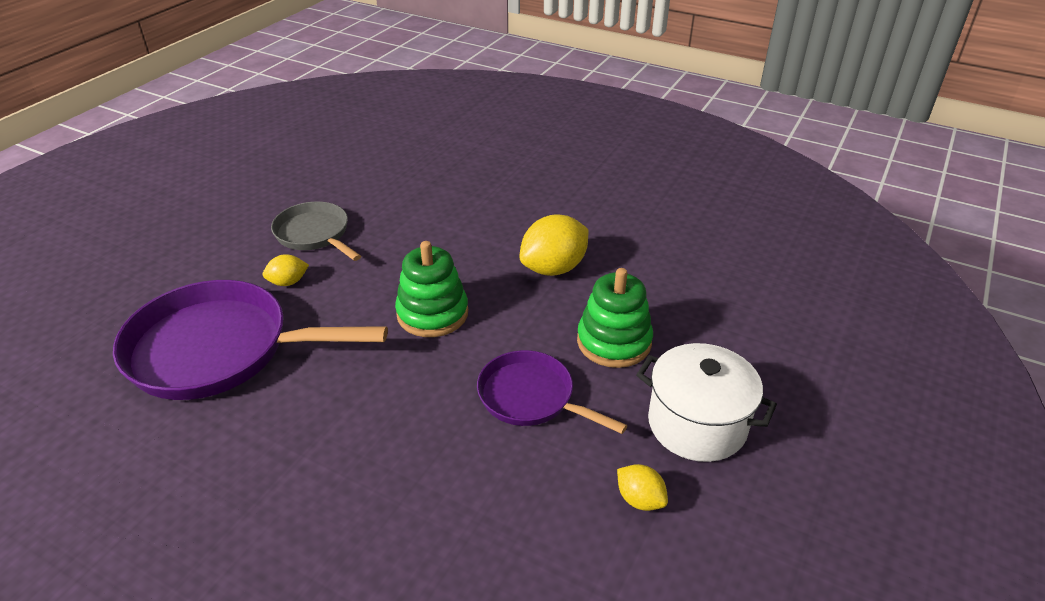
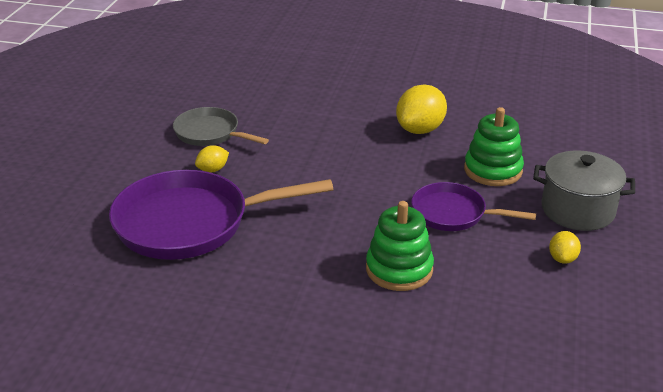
camera: 15 degrees left, 5 degrees down
green stacking toy [395,241,468,337] -> green stacking toy moved to [366,201,434,291]
yellow lemon [617,464,668,511] -> yellow lemon turned 75 degrees clockwise [549,231,581,264]
white pot [636,343,777,462] -> grey pot [533,151,635,231]

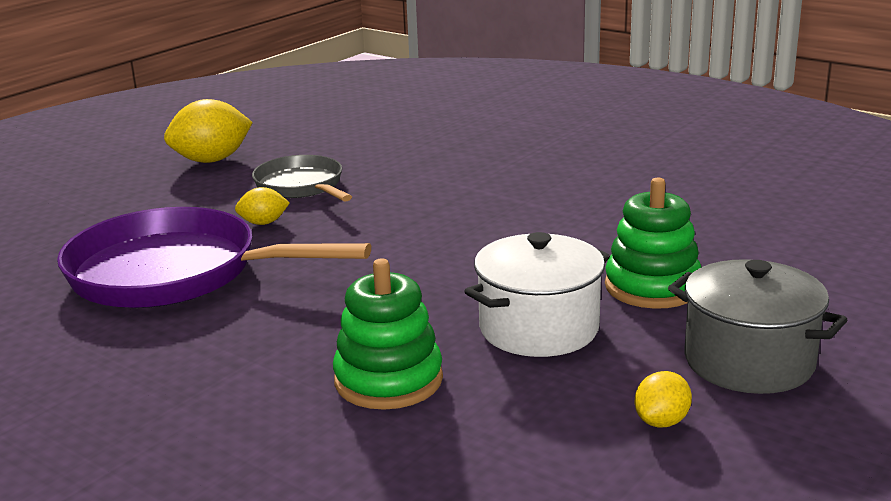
camera: 25 degrees right, 10 degrees down
yellow lemon [396,85,447,134] -> yellow lemon moved to [164,99,253,163]
purple pan [411,182,536,231] -> white pot [464,232,610,357]

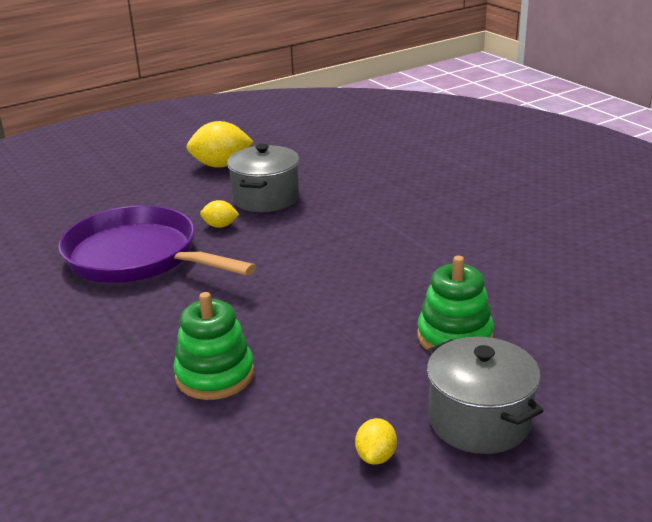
camera: 20 degrees right, 5 degrees up
grey pan [252,155,352,201] -> grey pot [227,144,299,212]
white pot [464,232,610,357] -> none
yellow lemon [634,371,692,428] -> yellow lemon turned 45 degrees counterclockwise [355,418,397,465]

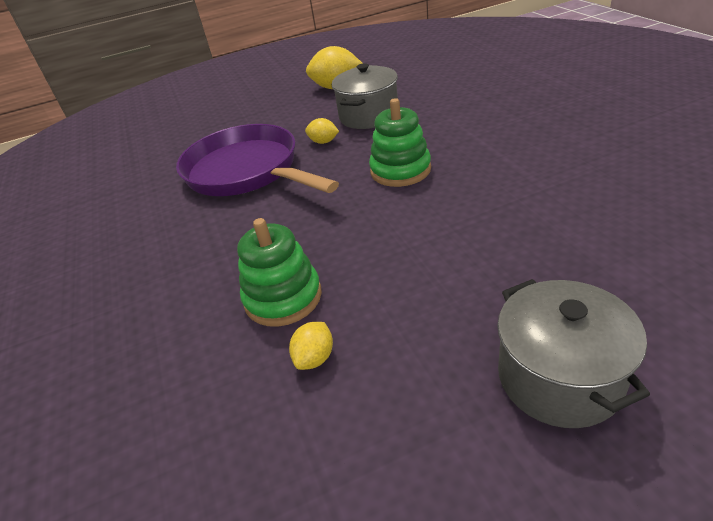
camera: 15 degrees right, 10 degrees up
yellow lemon [355,418,397,465] -> yellow lemon moved to [289,322,333,370]
green stacking toy [417,256,494,350] -> green stacking toy moved to [369,98,431,187]

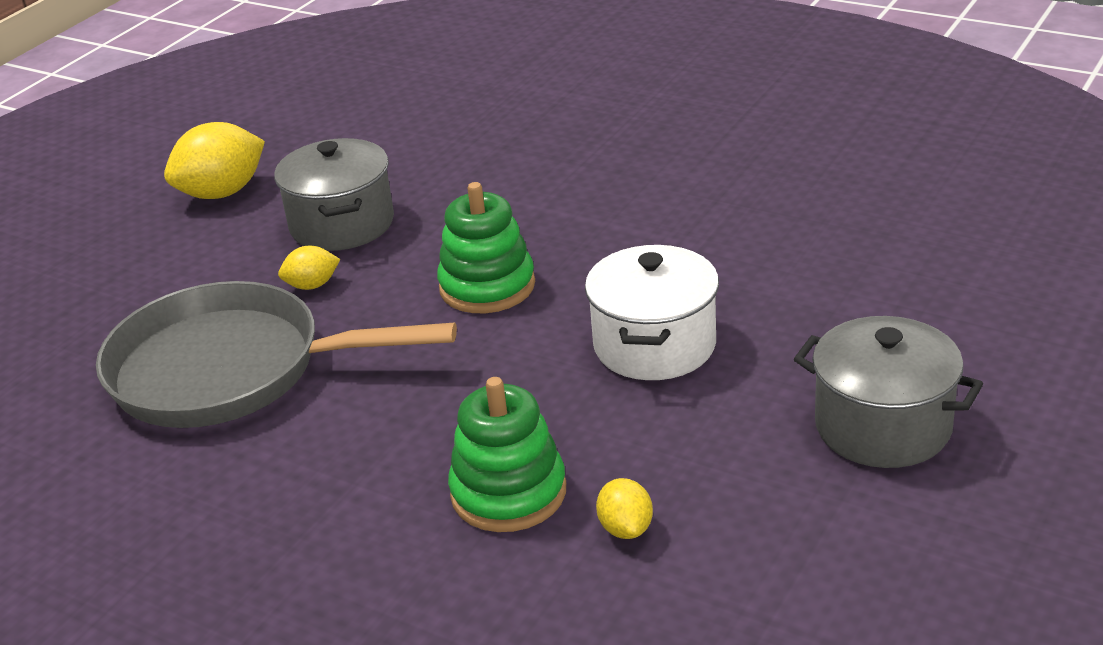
camera: 40 degrees left, 5 degrees down
purple pan [176,124,339,196] -> grey pan [96,281,457,428]
none -> white pot [585,245,719,380]

